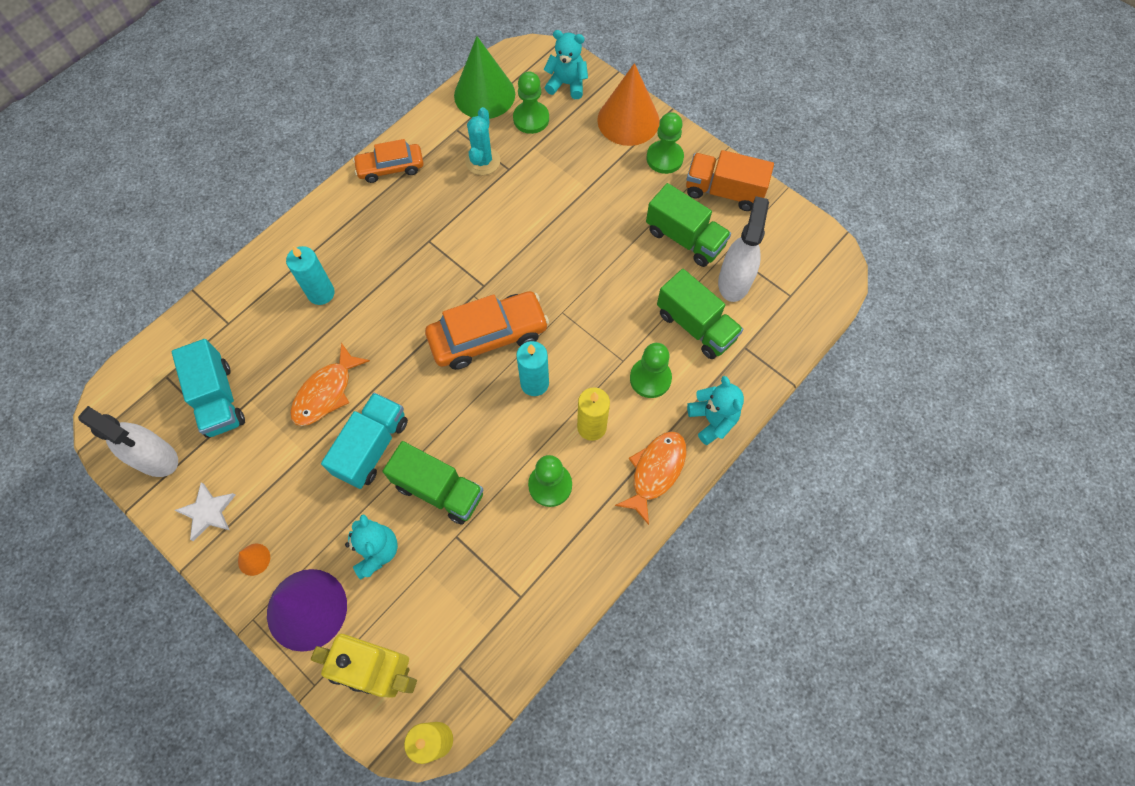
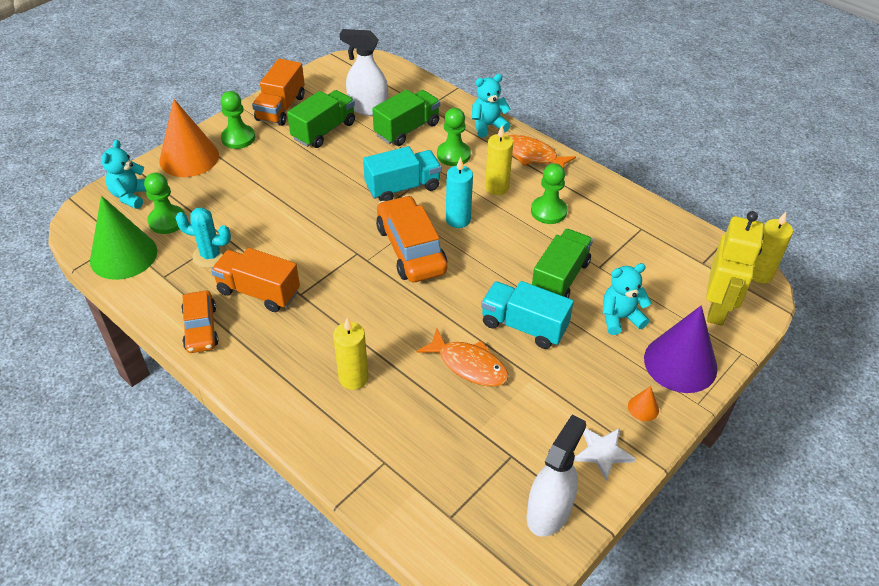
camera: 90 degrees left, 20 degrees down
turquoise truck [172,339,245,438] -> turquoise truck moved to [363,146,442,201]
turquoise candle [286,246,335,305] -> yellow candle [333,318,368,390]
none -> orange truck [211,248,300,312]

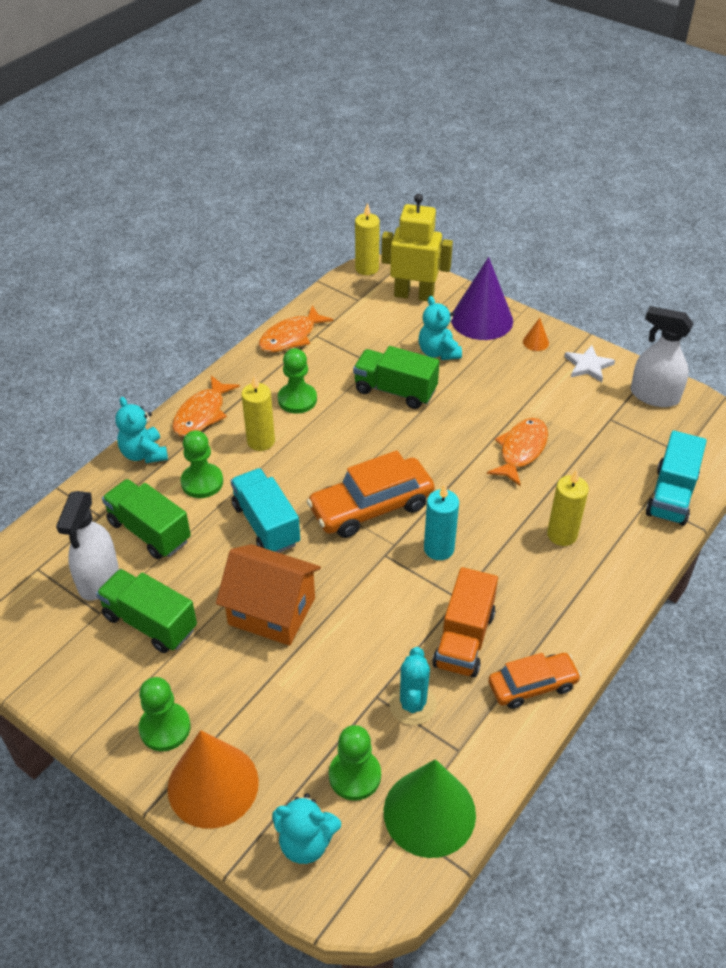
camera: 95 degrees left, 0 degrees up
orange truck [252,58,305,126] -> none
turquoise candle [446,157,473,228] -> turquoise candle moved to [424,484,459,560]
turquoise truck [481,281,574,349] -> turquoise truck moved to [646,430,707,526]
none -> orange house [216,544,321,646]
none -> orange fish [259,306,334,352]

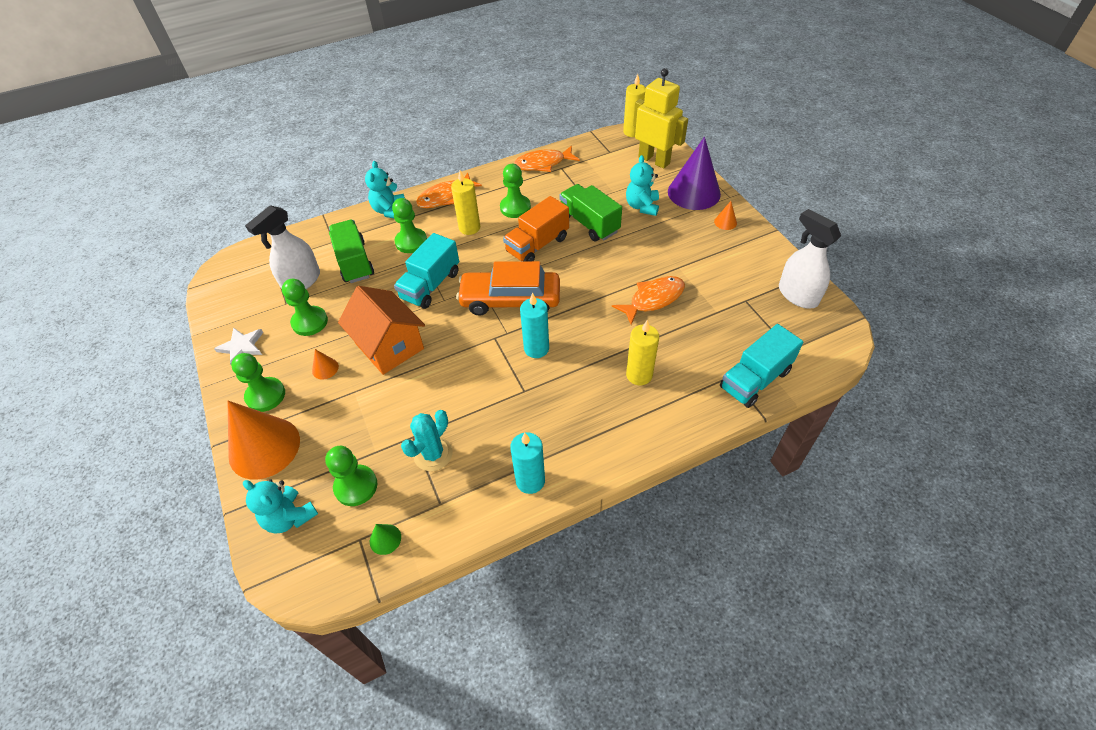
camera: 30 degrees right, 5 degrees up
green truck [96,569,197,653] -> green pawn [282,279,328,336]
turquoise truck [230,468,300,553] -> turquoise truck turned 150 degrees counterclockwise [394,233,459,309]
green cone [384,759,476,858] -> green cone [370,524,401,555], size x0.41
orange truck [432,567,498,678] -> orange truck moved to [503,196,569,261]
orange car [488,653,581,709] -> turquoise candle [510,432,545,494]
white star [564,345,615,382] -> white star moved to [214,327,263,364]
none -> orange cone [312,349,339,380]

